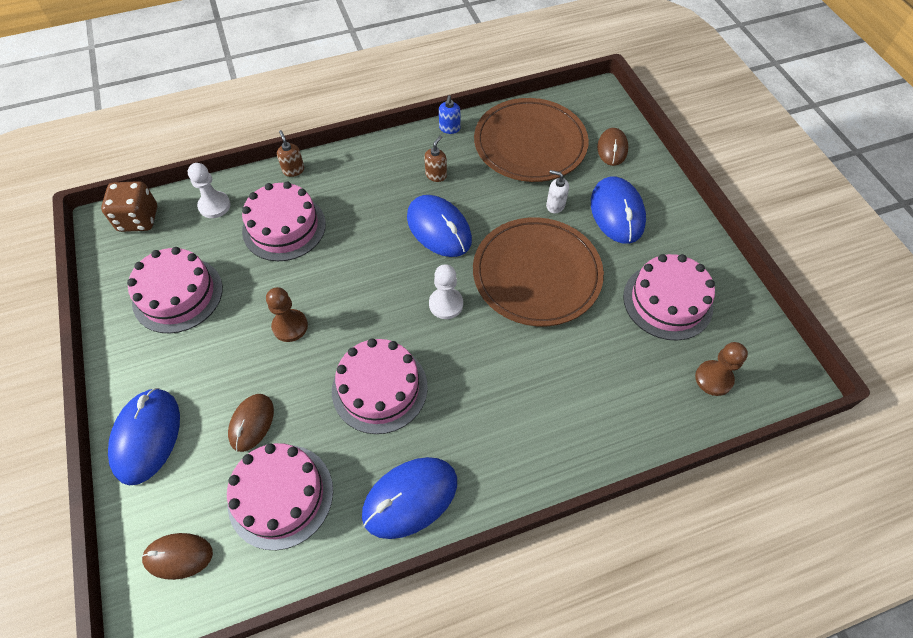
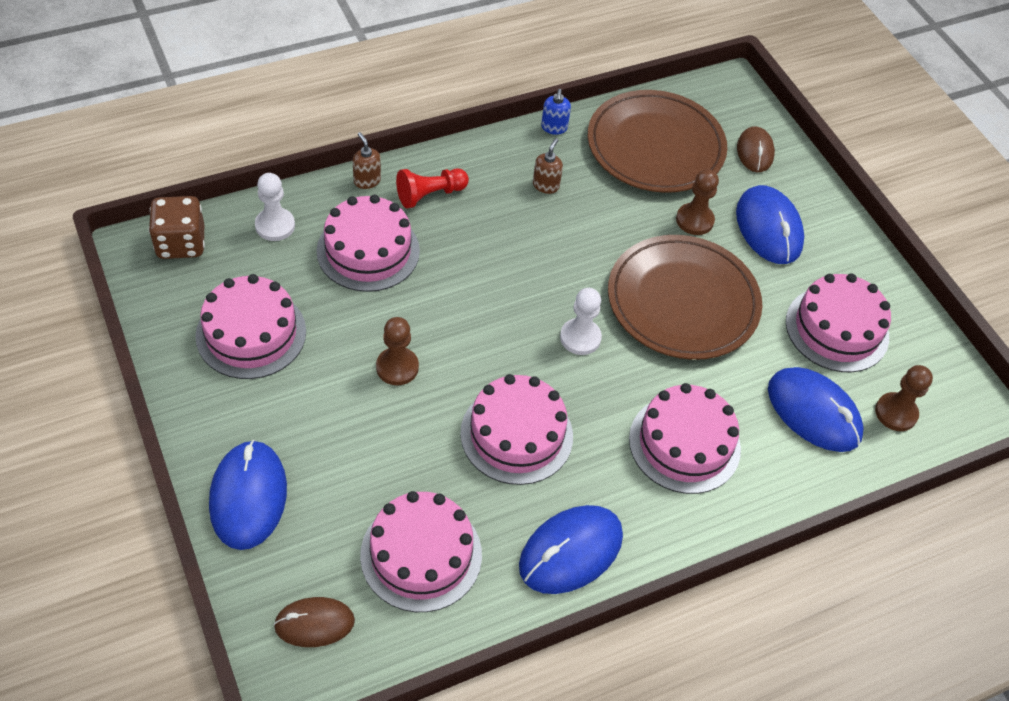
camera: 10 degrees left, 5 degrees down
brown mouse [228,394,274,452] -> none
blue mouse [407,195,472,257] -> blue mouse moved to [768,367,864,452]
white soap dispenser [546,170,569,213] -> brown pawn [676,169,719,235]
none -> red pawn [396,168,469,208]
none -> pink cake [629,383,741,494]

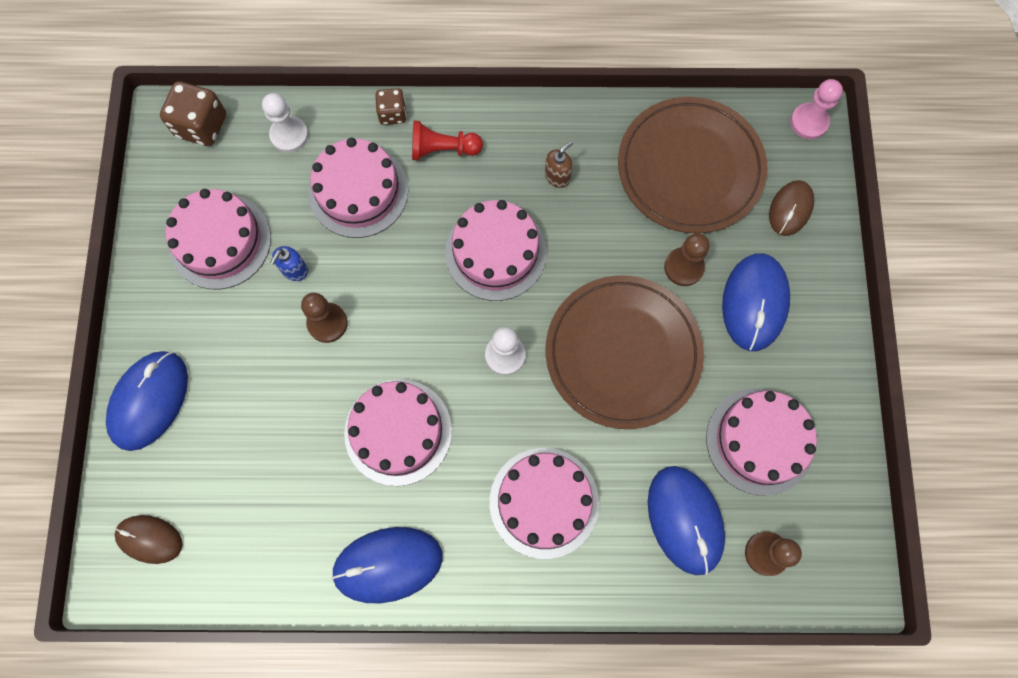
camera: 30 degrees right, 20 degrees up
brown soap dispenser [353,132,381,189] -> brown dice [375,88,407,125]
pink cake [360,491,482,612] -> pink cake moved to [445,200,547,301]
blue soap dispenser [541,89,571,135] -> blue soap dispenser moved to [270,246,308,281]
none -> pink pawn [790,79,843,139]

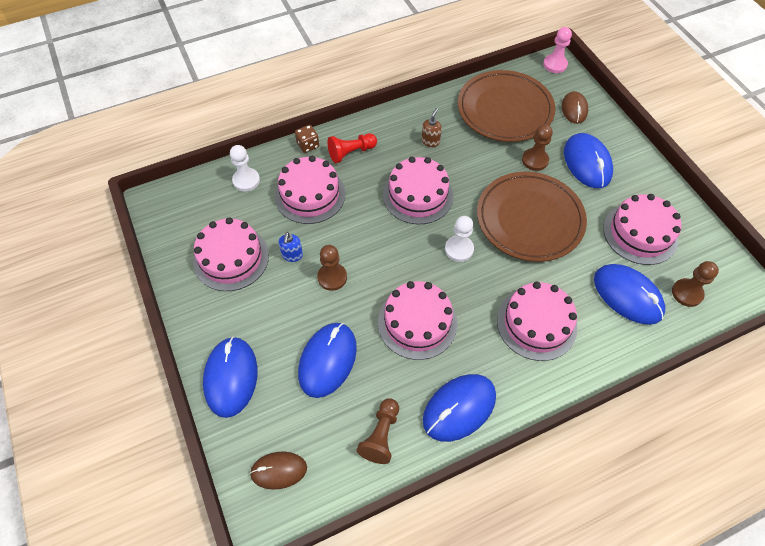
camera: 25 degrees left, 15 degrees down
brown dice [160,82,226,146] -> none
none -> blue mouse [298,323,357,398]
none -> brown pawn [357,399,399,464]

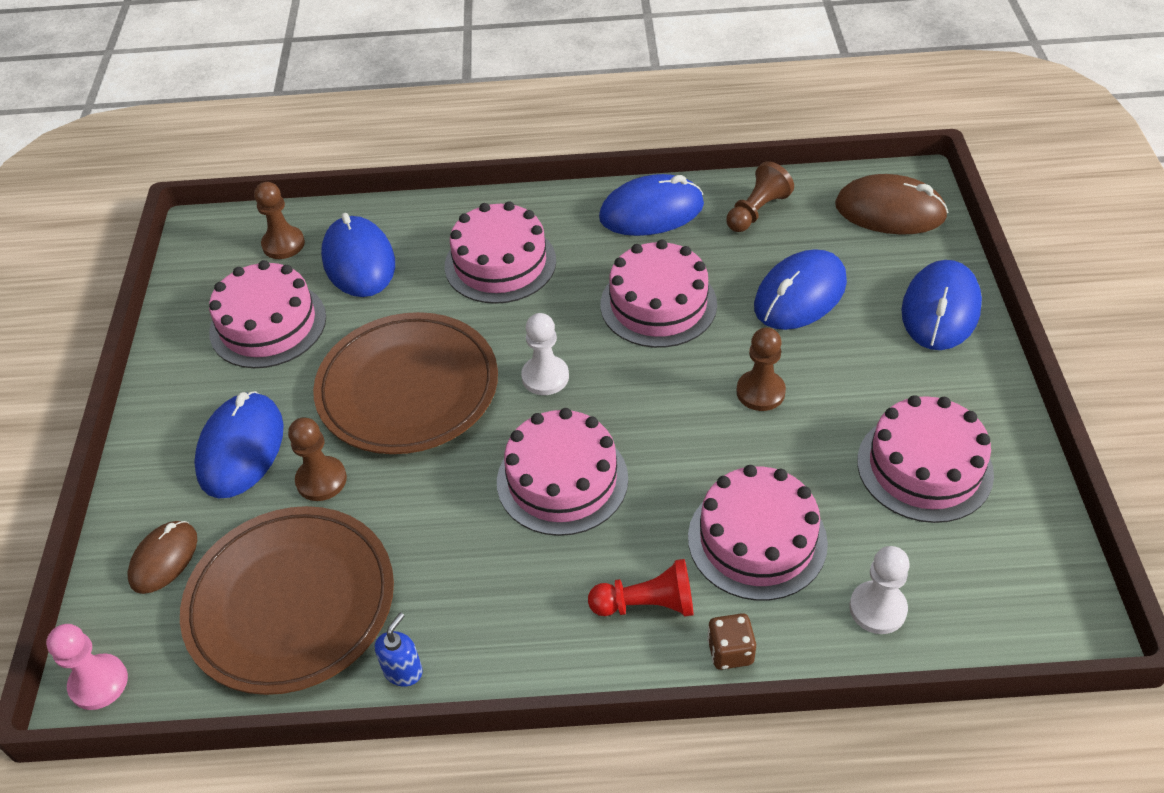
camera: 155 degrees left, 10 degrees down
brown mouse [250,451,307,490] -> brown mouse [835,174,948,235], size x1.58
blue soap dispenser [279,232,303,262] -> blue soap dispenser moved to [375,612,423,687]
brown soap dispenser [421,108,442,147] -> none

